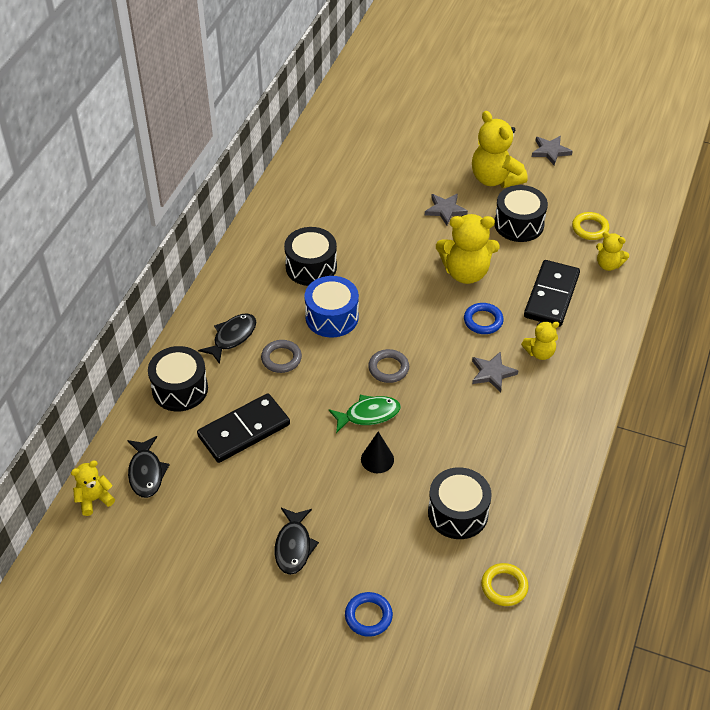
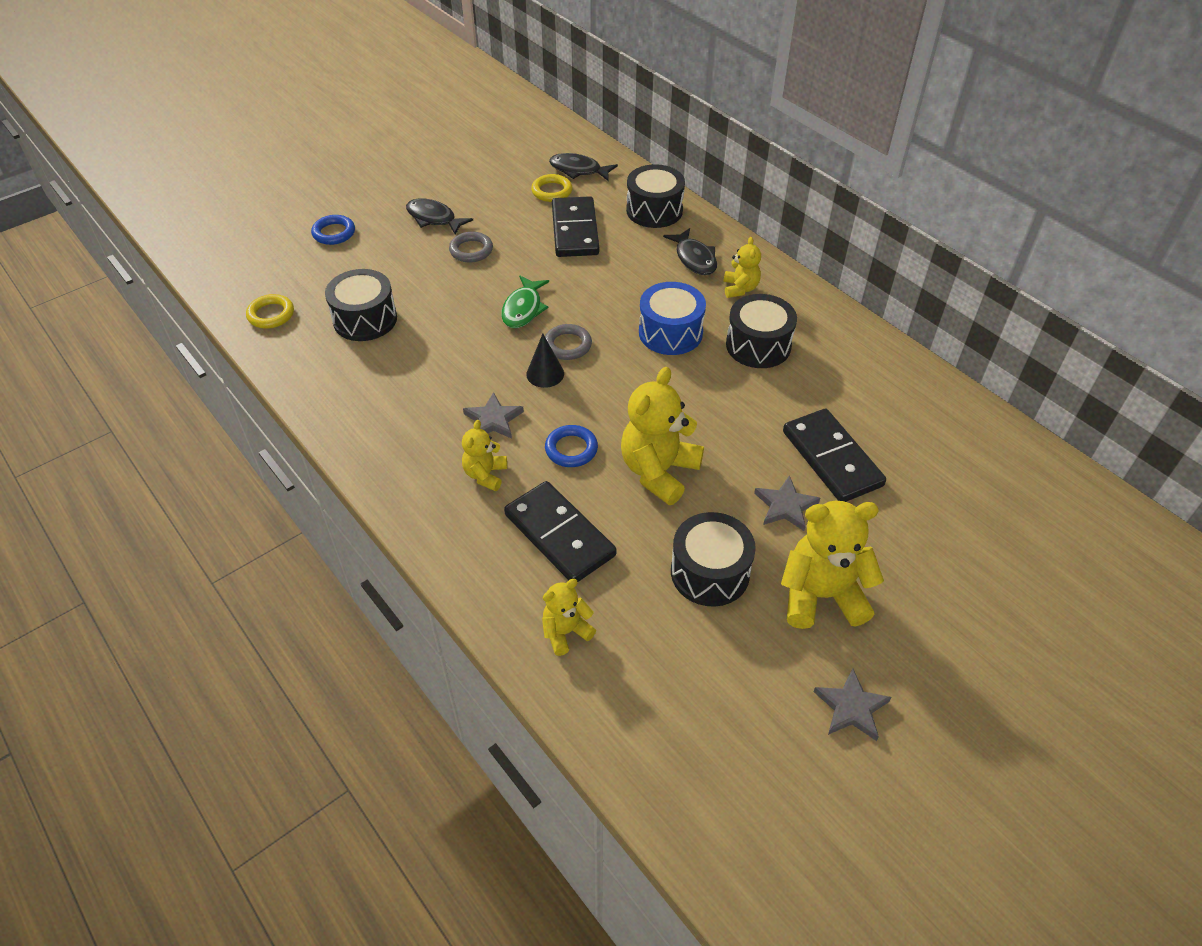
camera: 120 degrees right, 0 degrees up
yellow teddy bear [71,460,115,516] -> yellow teddy bear moved to [723,237,761,298]
grey ring [261,340,302,373] -> grey ring moved to [449,232,493,262]
black cone [361,432,394,473] -> black cone moved to [526,334,564,388]
yellow ring [572,212,609,240] -> yellow ring moved to [531,174,572,202]
none -> black domino [783,409,886,502]

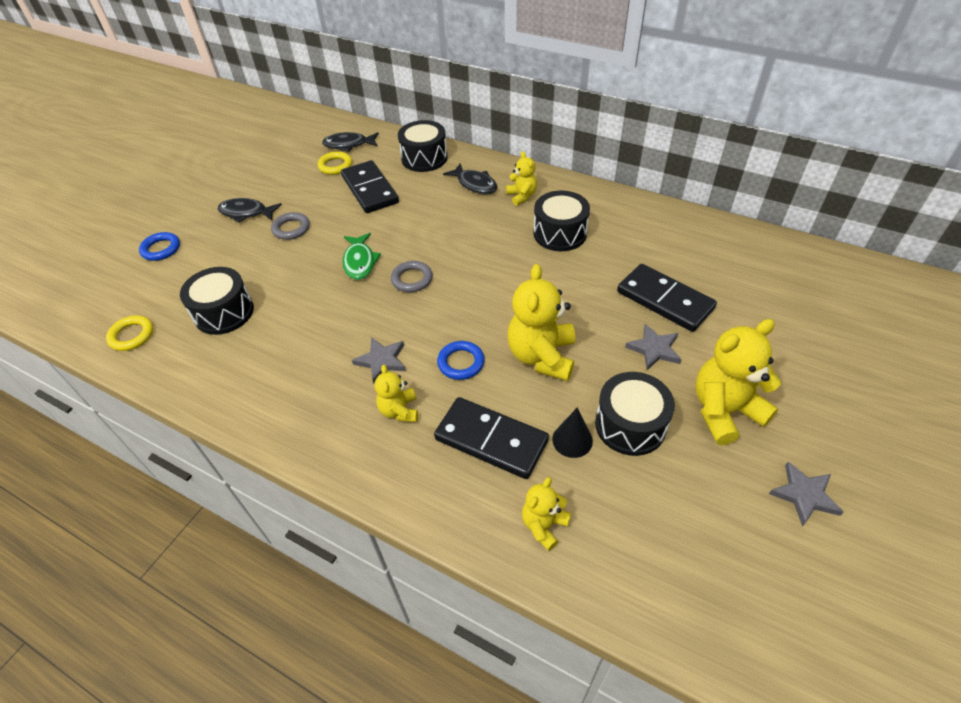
camera: 20 degrees left, 0 degrees up
black cone [526,334,564,388] -> black cone moved to [552,408,593,458]
blue drum [639,282,706,355] -> none

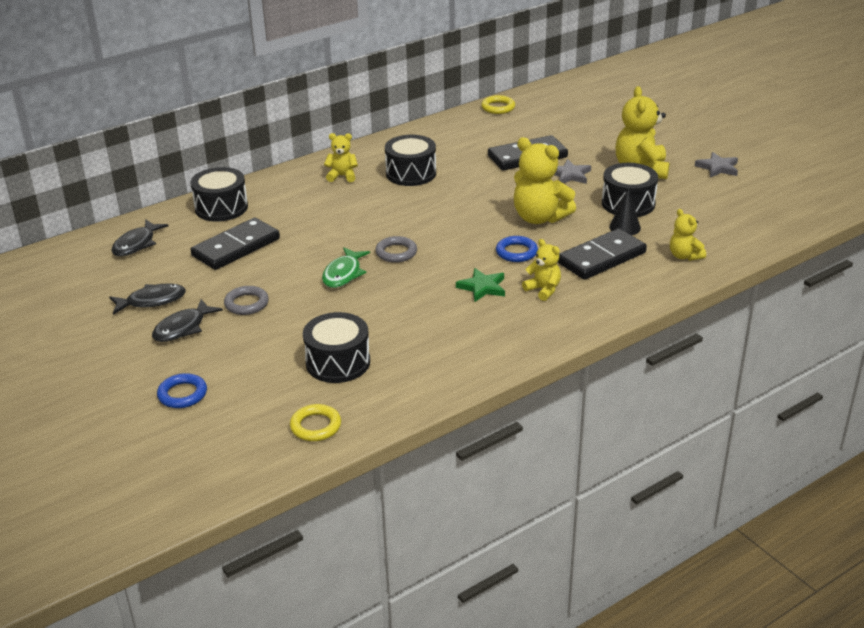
camera: 65 degrees left, 15 degrees down
yellow ring [318,151,352,175] -> yellow ring moved to [481,95,515,114]
black domino [341,160,399,213] -> black domino turned 45 degrees counterclockwise [191,218,280,270]
green fish [342,233,381,280] -> green fish turned 90 degrees clockwise [322,247,370,288]
grey star [352,337,406,384] -> green star [456,268,505,302]
yellow teddy bear [375,365,418,422] -> yellow teddy bear turned 150 degrees counterclockwise [522,239,561,301]
black fish [443,163,497,194] -> black fish moved to [109,284,186,315]

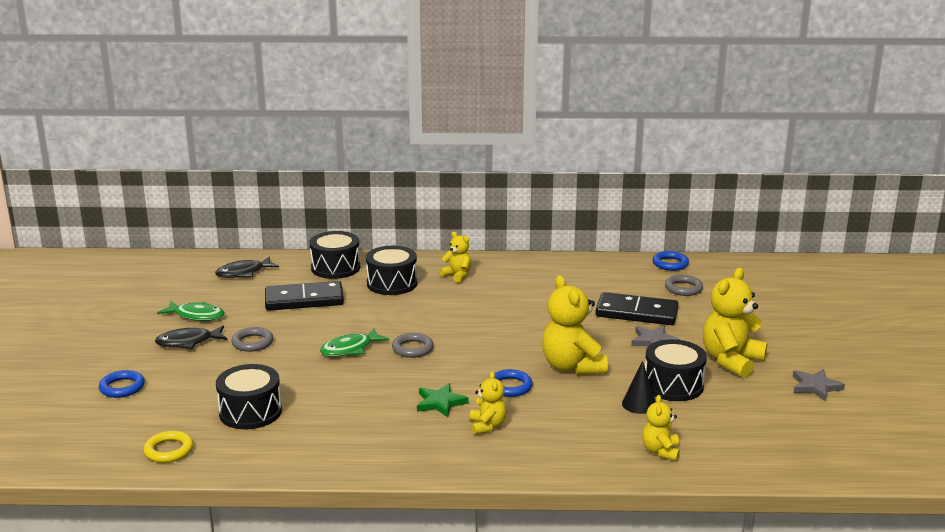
camera: 35 degrees right, 10 degrees down
black fish [109,284,186,315] -> green fish [157,301,225,321]
black drum [385,135,436,186] -> black drum moved to [366,245,417,295]
yellow ring [481,95,515,114] -> blue ring [653,251,689,271]
black domino [558,228,647,280] -> none
none -> grey ring [665,275,703,296]

